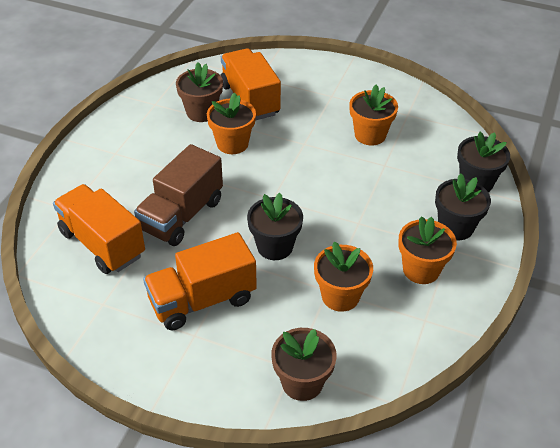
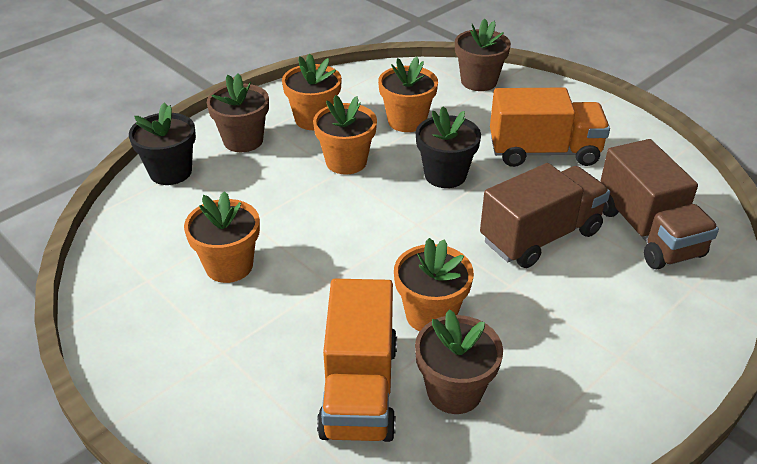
camera: 155 degrees left, 5 degrees down
orange truck [53,184,145,274] -> brown truck [600,139,719,269]
black flower pot [435,173,491,240] -> brown flower pot [207,74,269,152]
none -> orange flower pot [313,95,377,175]

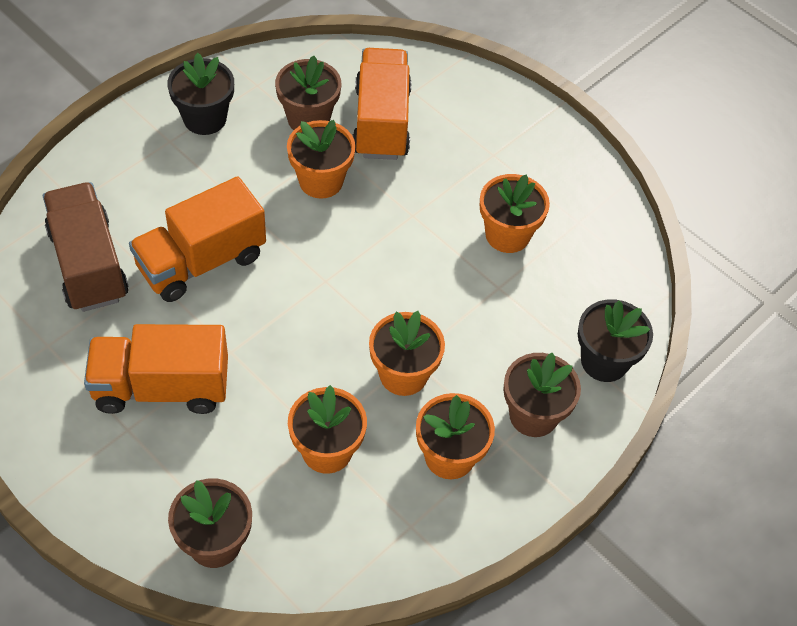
camera: 175 degrees right, 15 degrees up
black flower pot [416,106,481,188] -> black flower pot moved to [167,53,234,135]
brown truck [480,163,610,268] -> orange truck [129,176,266,302]

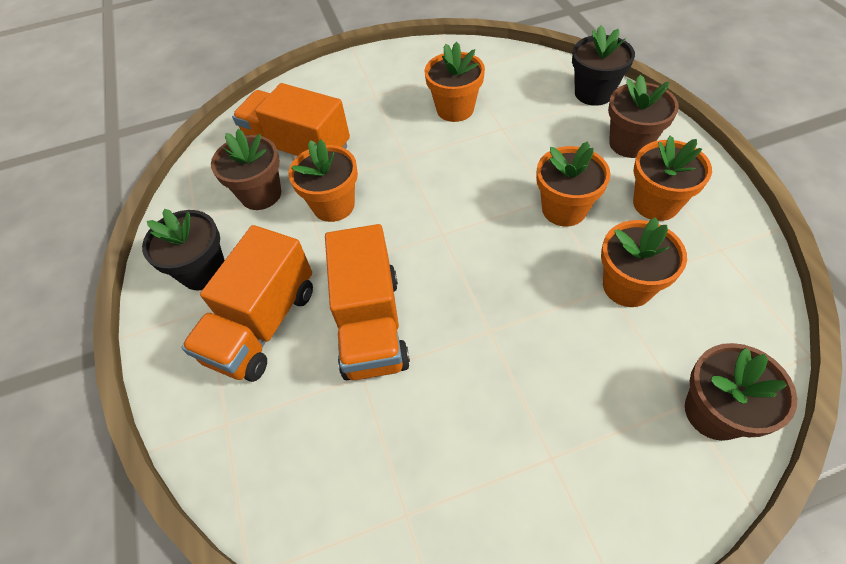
camera: 55 degrees left, 0 degrees up
brown truck [43,182,129,312] -> none
orange truck [84,324,228,414] -> orange truck moved to [181,225,313,382]

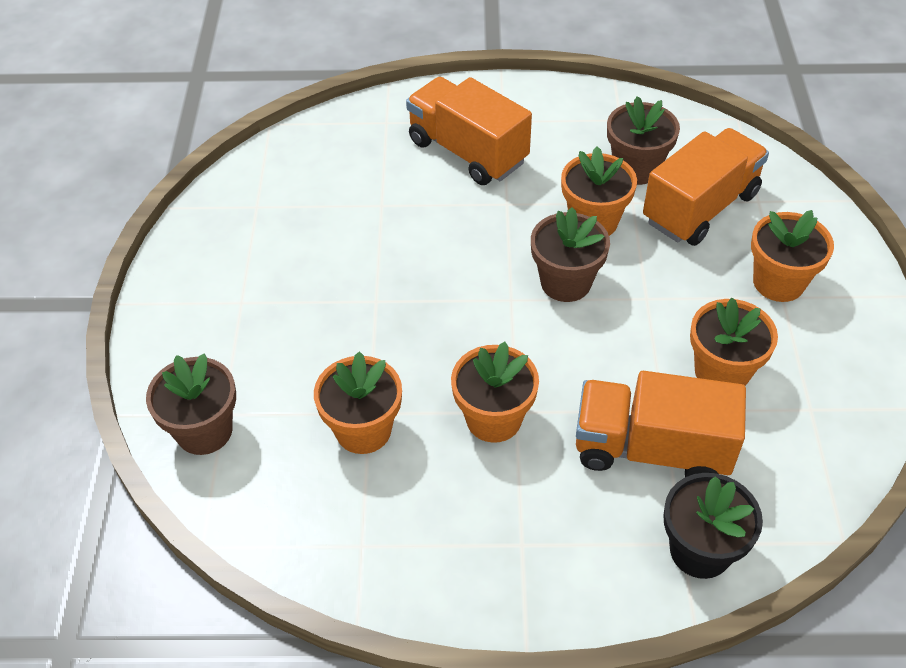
camera: 105 degrees right, 5 degrees down
black flower pot [142,209,225,291] -> none
orange truck [325,224,410,380] -> orange truck moved to [576,371,746,477]
brown flower pot [608,75,679,158] -> brown flower pot moved to [531,207,610,302]
orange flower pot [633,136,712,221] -> orange flower pot moved to [751,210,834,302]

